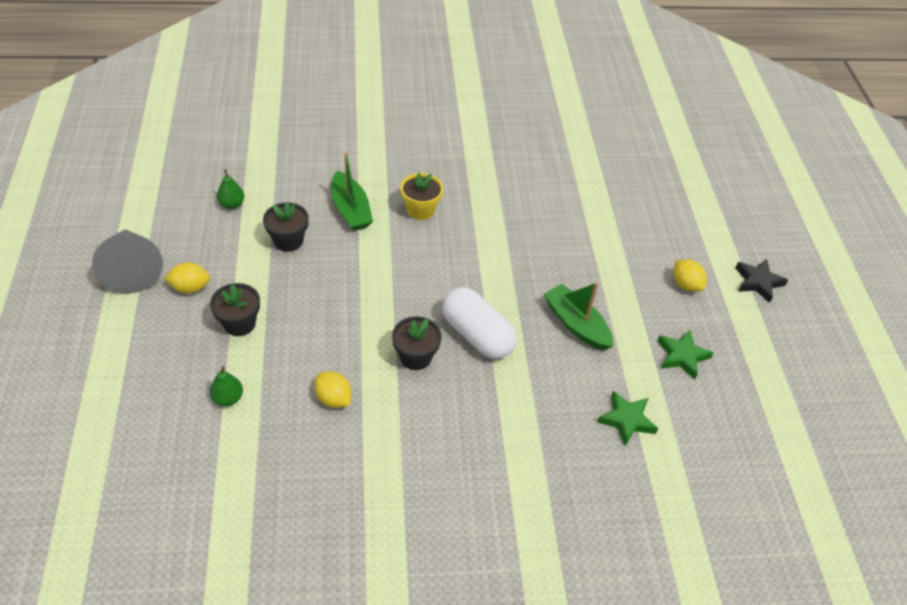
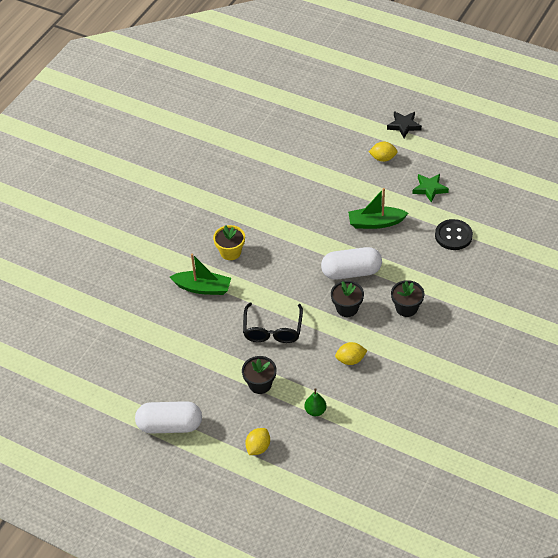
camera: 50 degrees left, 0 degrees up
grey cone [92,229,163,293] -> white capsule [135,401,202,434]
yellow lemon [164,262,210,294] -> yellow lemon moved to [245,428,270,455]
green pear [217,170,244,209] -> none
black flower pot [263,202,309,252] -> black flower pot moved to [391,280,425,317]
green star [597,391,658,446] -> black button [435,219,473,250]
none -> black glasses [243,302,303,343]

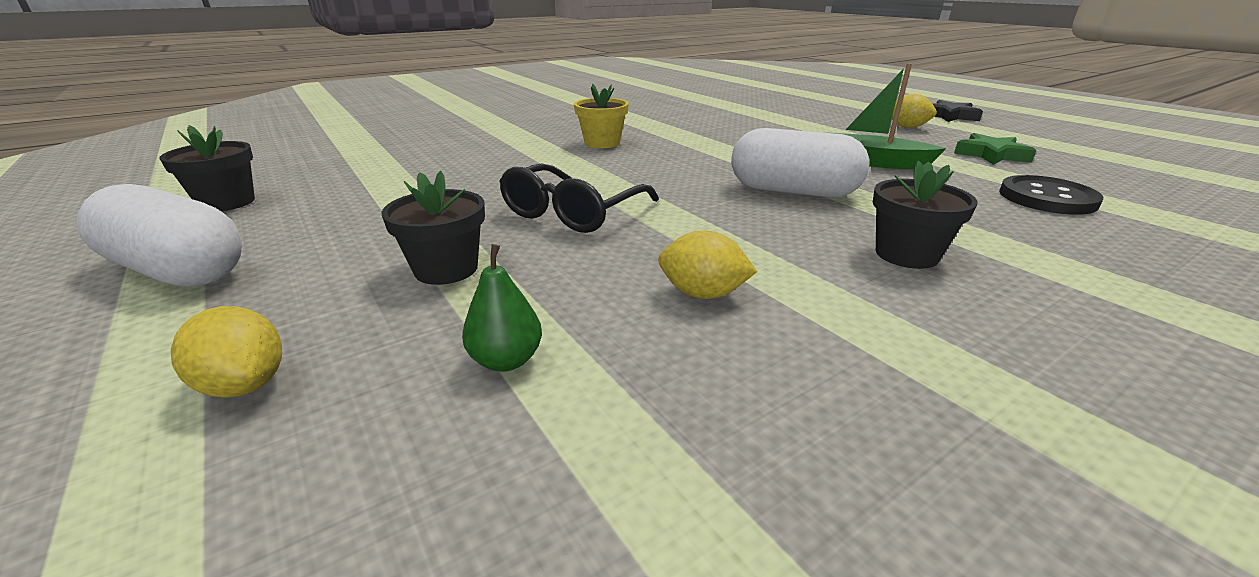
camera: 25 degrees right, 20 degrees down
green boat [170,253,231,295] -> none
yellow lemon [245,428,270,455] -> yellow lemon turned 75 degrees clockwise [171,306,282,398]
black flower pot [331,281,364,317] -> black flower pot moved to [160,125,255,211]

